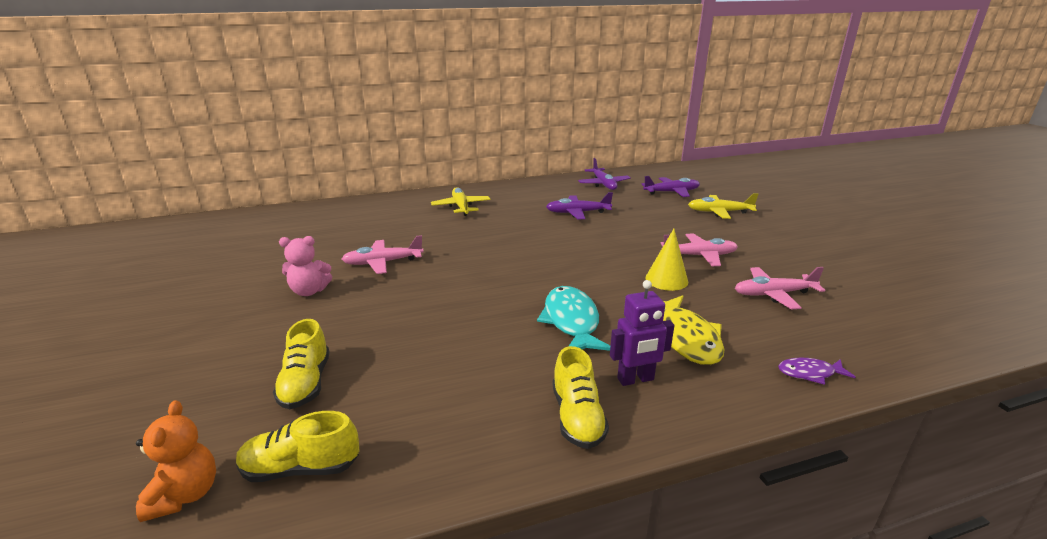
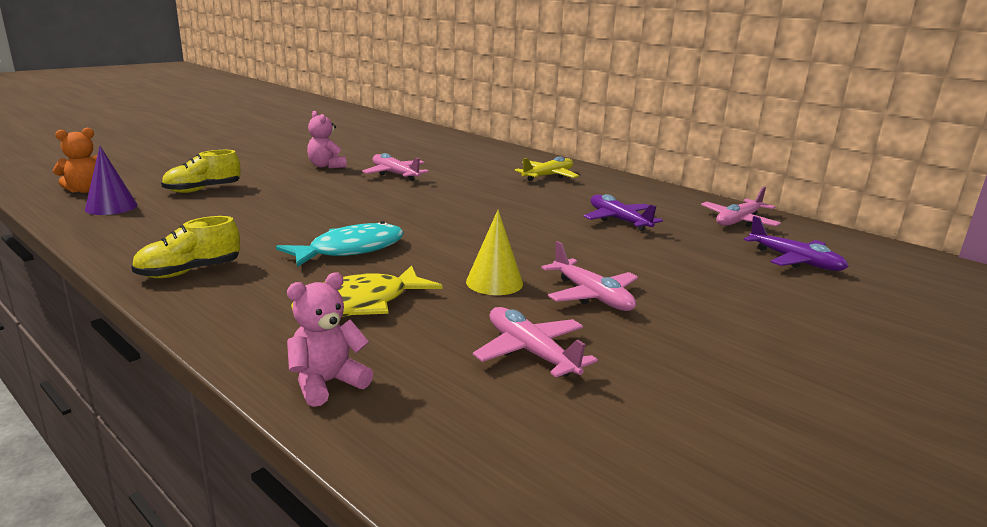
camera: 60 degrees right, 5 degrees down
yellow shoe [236,411,360,482] -> purple cone [85,146,138,215]
purple plane [578,158,631,190] -> pink plane [701,186,781,227]
purple robot [610,280,674,386] -> none
yellow plane [688,193,758,219] -> none
purple fish [778,358,856,385] -> pink teddy bear [287,273,373,407]

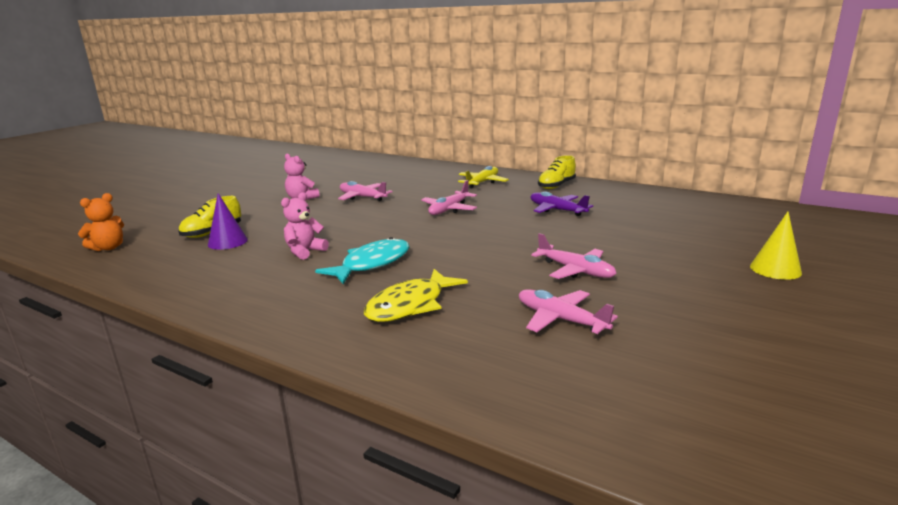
camera: 10 degrees left, 0 degrees up
purple cone [85,146,138,215] -> purple cone moved to [208,193,248,250]
yellow shoe [131,216,240,278] -> yellow shoe moved to [538,155,576,189]
pink teddy bear [287,273,373,407] -> pink teddy bear moved to [281,192,329,260]
yellow cone [466,210,523,295] -> yellow cone moved to [750,212,802,280]
pink plane [701,186,781,227] -> pink plane moved to [421,180,477,215]
purple plane [744,216,849,271] -> none

